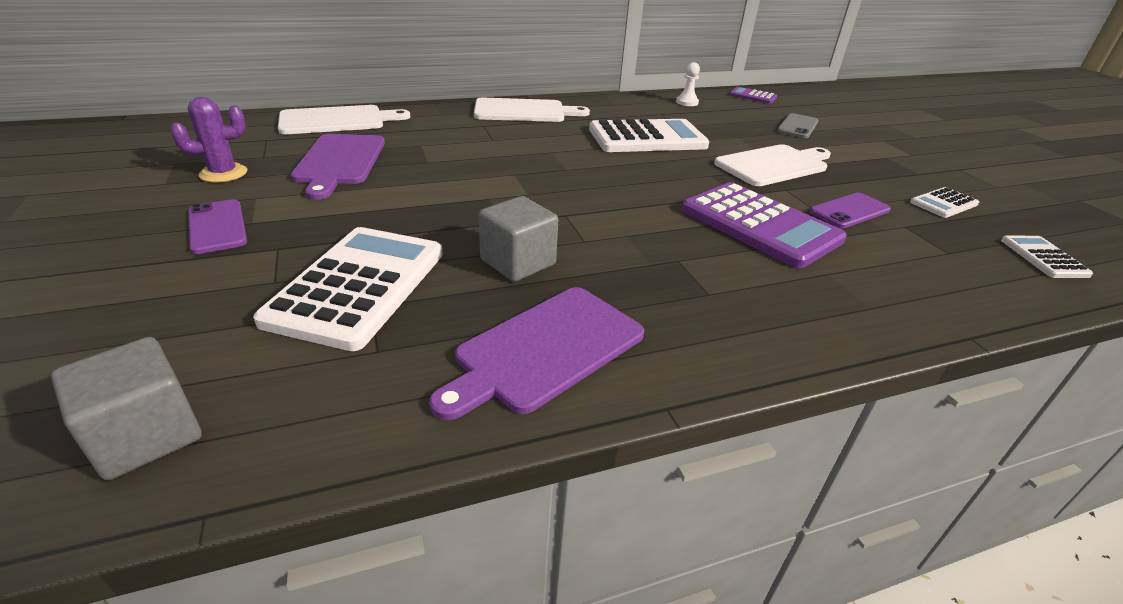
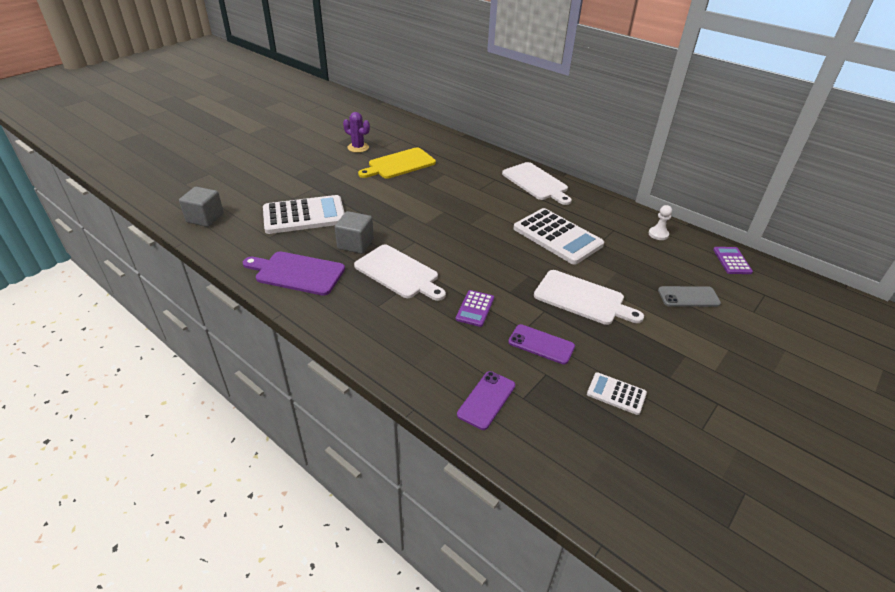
camera: 60 degrees right, 5 degrees up
purple phone [188,199,247,254] -> purple phone moved to [457,371,515,430]
white cutting board [278,105,410,134] -> white cutting board moved to [354,244,446,301]
purple cutting board [290,134,385,200] -> yellow cutting board [358,147,436,179]
purple calculator [681,182,847,268] -> purple calculator [456,290,494,327], size x0.49
white calculator [1001,235,1093,278] -> none

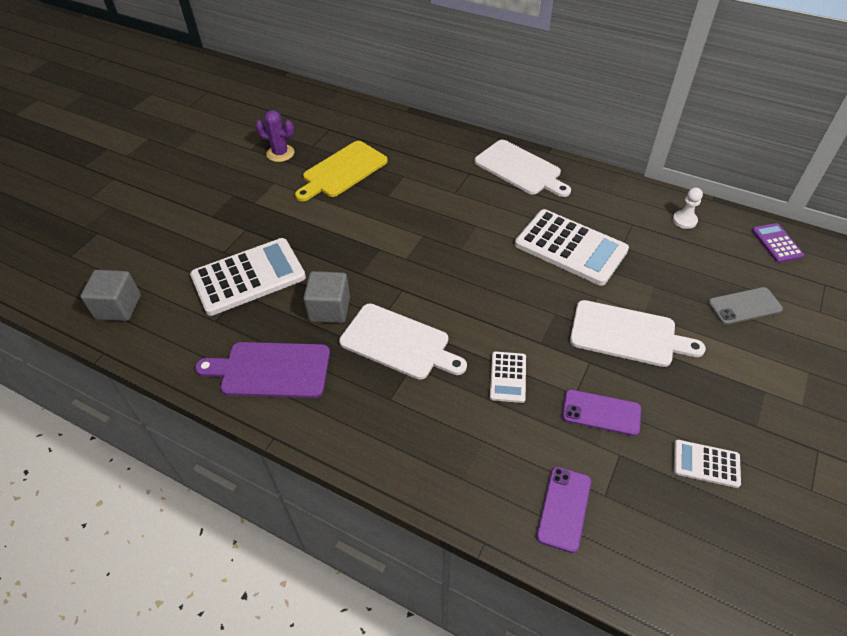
camera: 10 degrees left, 10 degrees up
purple calculator [456,290,494,327] -> white calculator [490,351,526,403]

